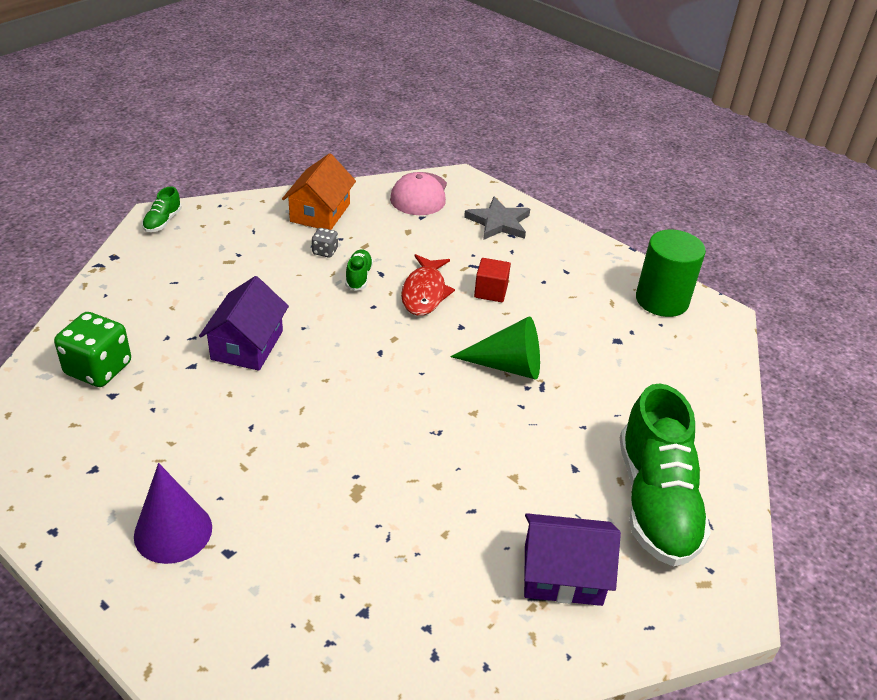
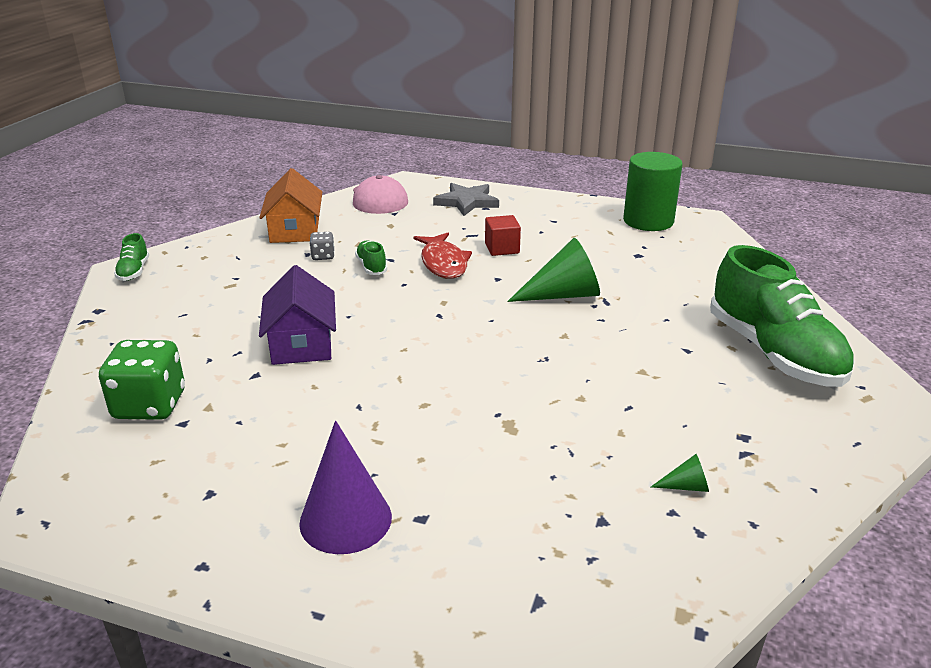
camera: 20 degrees left, 10 degrees down
purple house [524,513,621,606] -> none
none -> green cone [651,454,709,492]

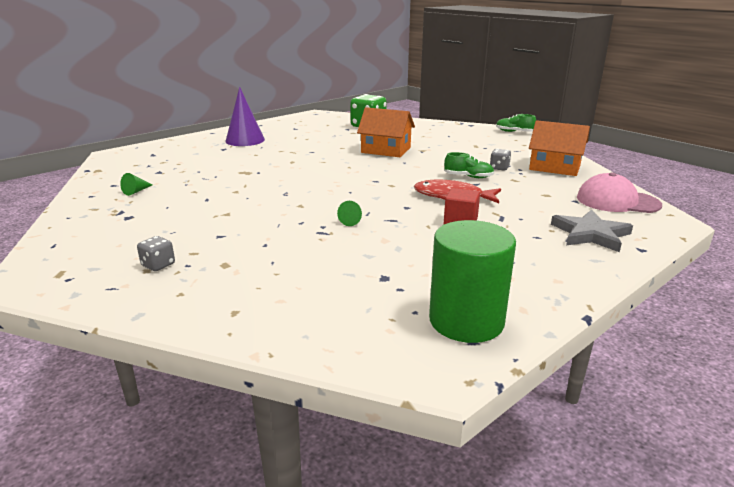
camera: 120 degrees right, 5 degrees down
purple house [259,265,336,365] -> orange house [357,107,415,157]
green cone [507,238,600,302] -> green cone [337,201,362,226], size x0.45
green shoe [710,245,855,387] -> grey dice [137,236,175,271]

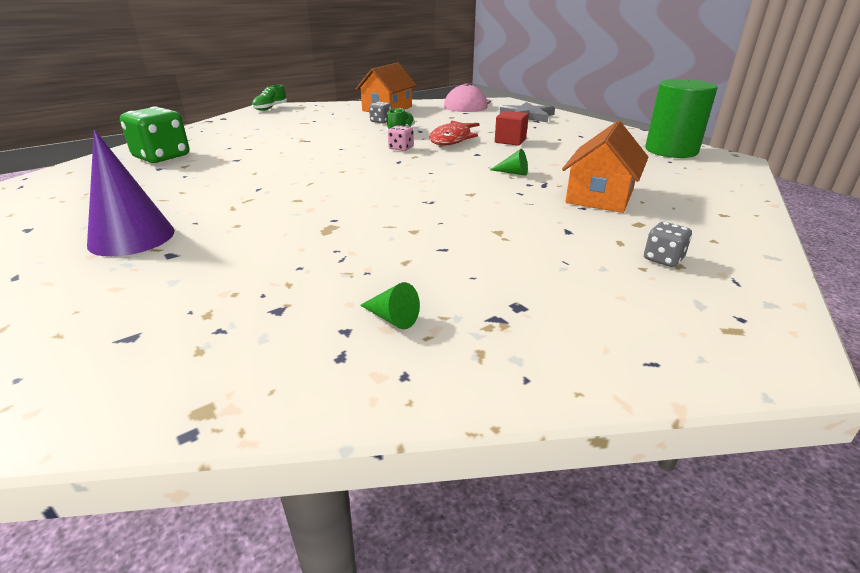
camera: 85 degrees left, 5 degrees up
orange house [357,107,415,157] -> orange house moved to [562,121,648,213]
none -> pink dice [388,125,414,151]

